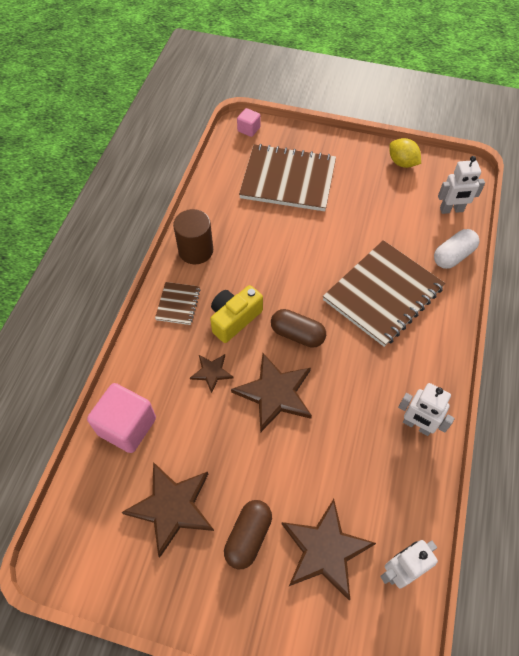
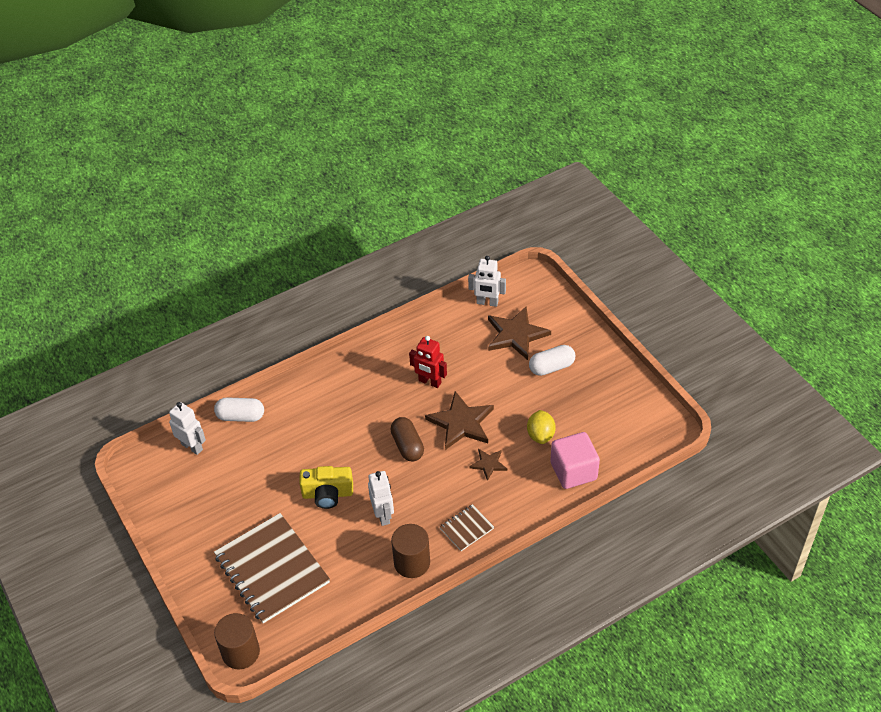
camera: 135 degrees left, 10 degrees down
brown star [122,462,214,558] -> none
yellow camera [210,285,263,343] -> yellow camera moved to [299,466,353,509]
brown capsule [224,500,272,569] -> white capsule [529,345,575,376]
pink cube [237,108,261,137] -> brown cylinder [214,613,260,669]
brown notebook [323,240,445,347] -> none
yellow lemon [389,138,421,168] -> yellow lemon moved to [527,410,556,444]
white robot [398,383,455,436] -> white robot moved to [368,471,394,526]
none -> red robot [409,336,447,388]

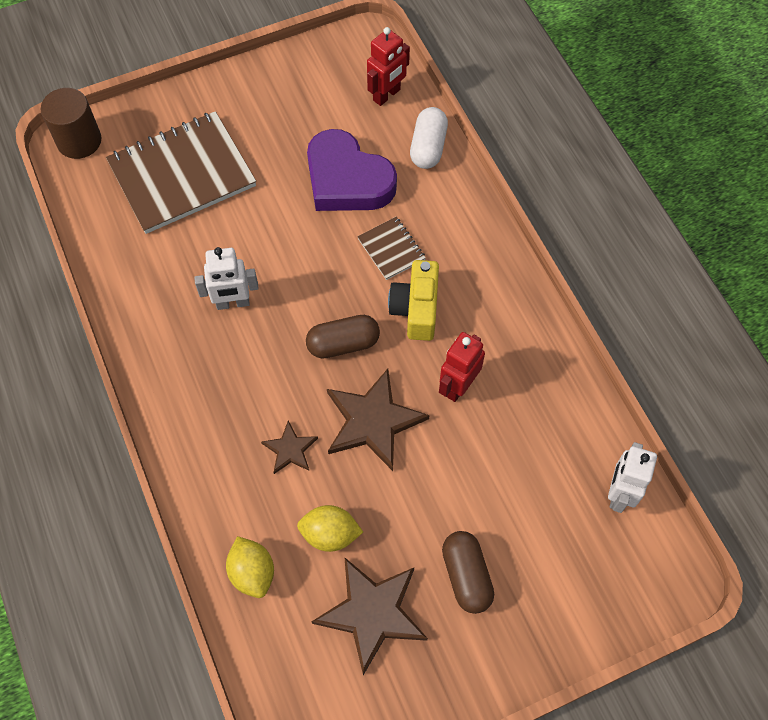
camera: 95 degrees right, 15 degrees up
white robot [169,402,206,455] -> red robot [367,27,410,106]
yellow camera [299,466,353,509] -> yellow camera moved to [388,260,439,341]
brown cylinder [391,524,430,578] -> none
brown notebook [440,504,494,551] -> brown notebook moved to [357,217,426,280]
brown star [488,307,551,360] -> brown star moved to [312,557,428,675]
white capsule [529,345,575,376] -> brown capsule [442,531,494,614]
pink cube [550,432,600,489] -> yellow lemon [226,536,274,598]
none -> purple heart [307,129,397,211]

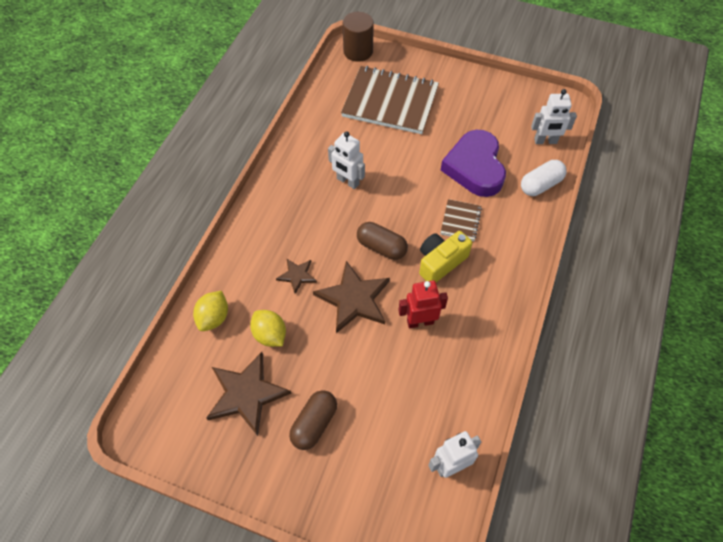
camera: 45 degrees right, 5 degrees down
red robot [367,27,410,106] -> white robot [531,89,577,144]

